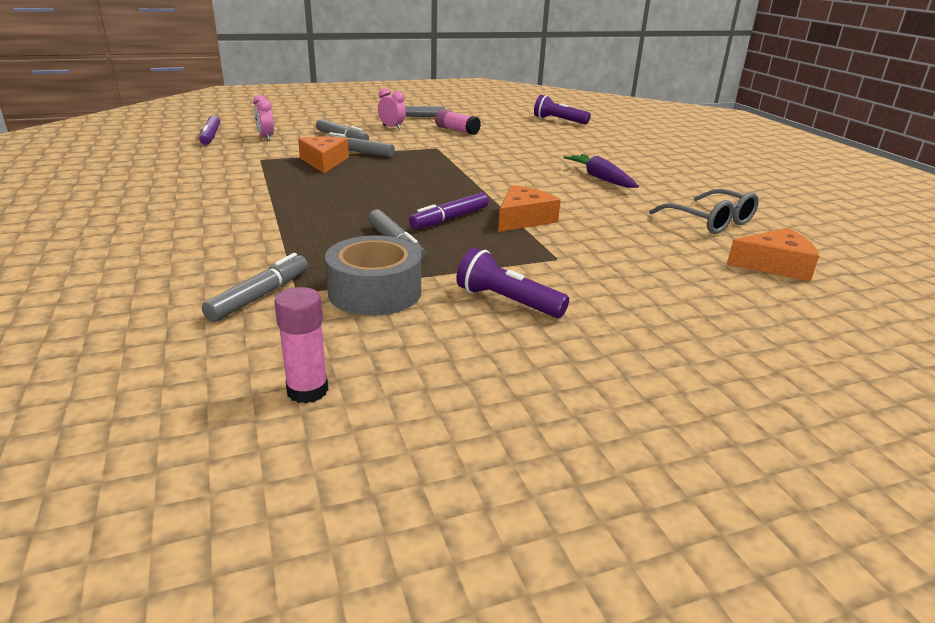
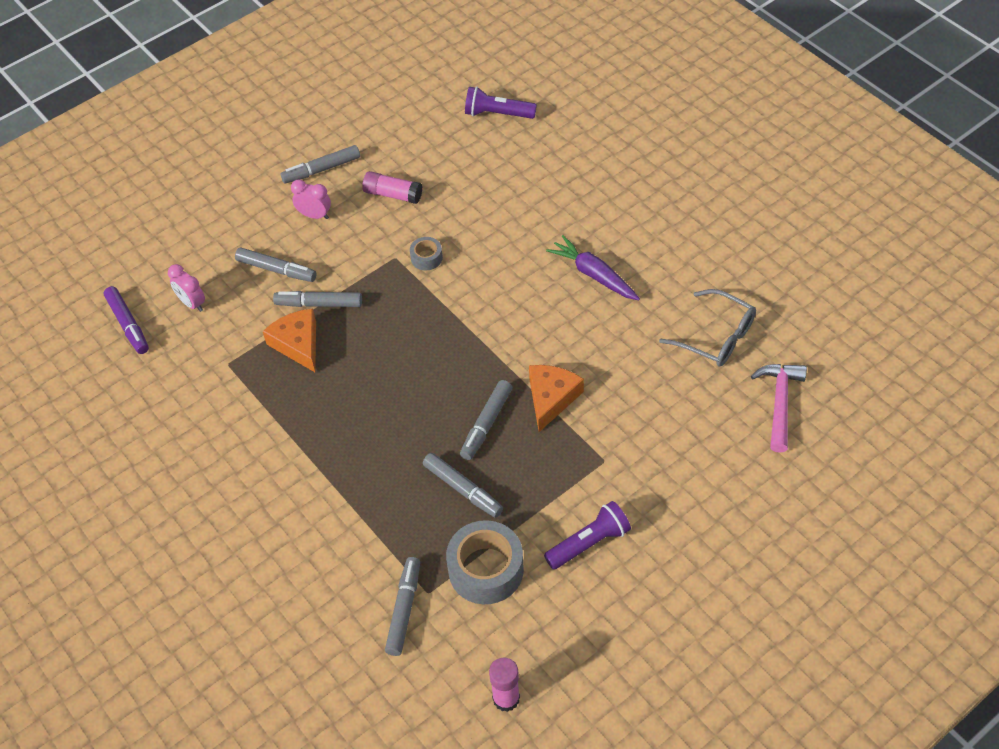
camera: 15 degrees left, 25 degrees up
purple marker [409,192,489,229] -> grey marker [460,380,512,460]
purple flashlight [456,248,569,318] -> purple flashlight turned 135 degrees clockwise [544,501,631,570]
orange cheese [727,228,819,282] -> pink hammer [751,364,807,453]
none -> grey tape [410,237,443,271]

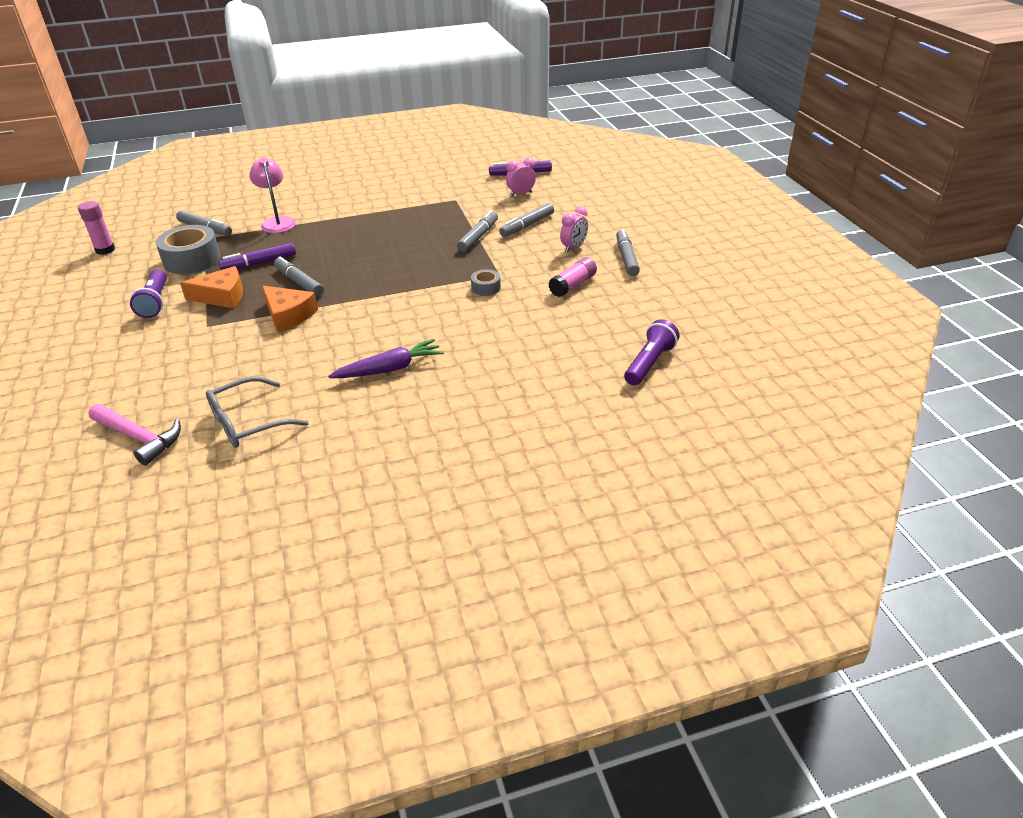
camera: 110 degrees right, 15 degrees down
orange cheese [263,309,316,372] -> orange cheese moved to [180,266,243,308]
grey marker [423,453,503,518] -> purple marker [218,243,296,270]
none -> pink lamp [249,157,296,233]

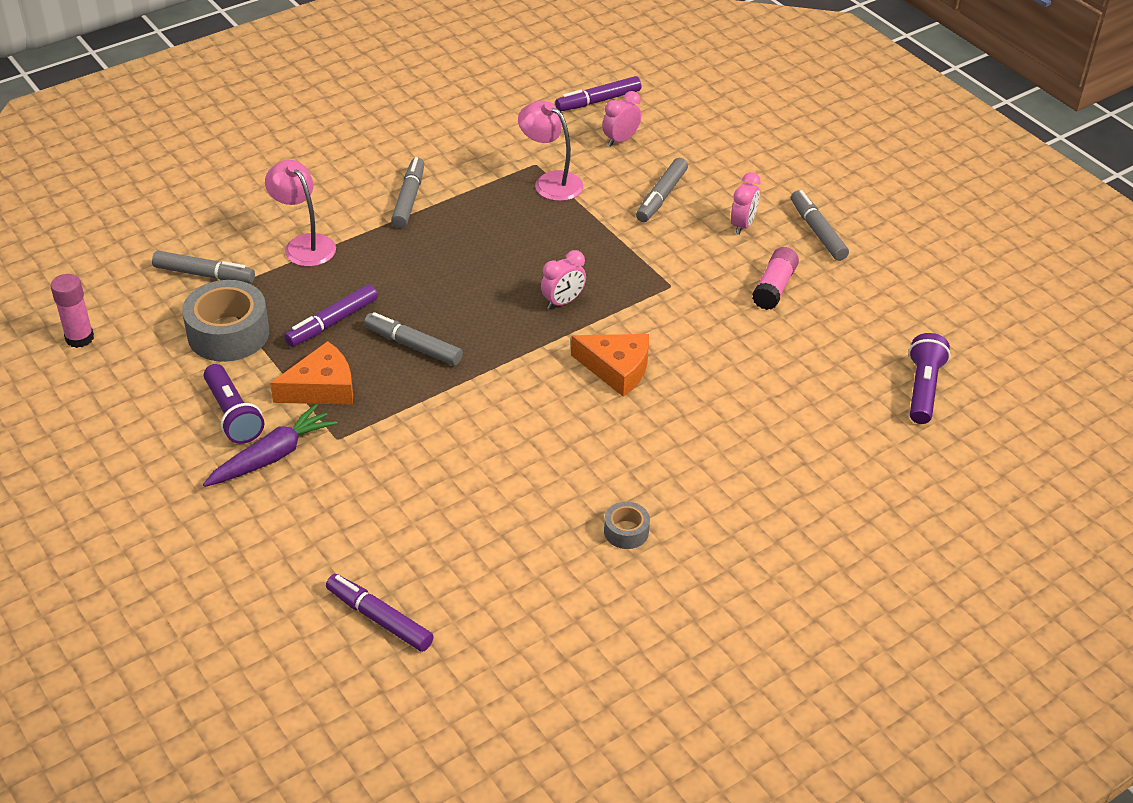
camera: 20 degrees left, 5 degrees up
pink hammer [89,404,181,465] -> purple marker [326,574,434,652]
grey glasses [206,377,309,448] -> none
orange cheese [262,286,318,332] -> orange cheese moved to [571,334,649,397]
purple carrot [328,339,444,378] -> purple carrot moved to [203,404,337,487]
grey marker [457,210,498,252] -> grey marker moved to [391,157,424,228]
grey tape [471,269,501,296] -> grey tape moved to [604,502,650,549]
none -> pink lamp [518,101,583,201]
none -> pink clock [541,250,586,309]

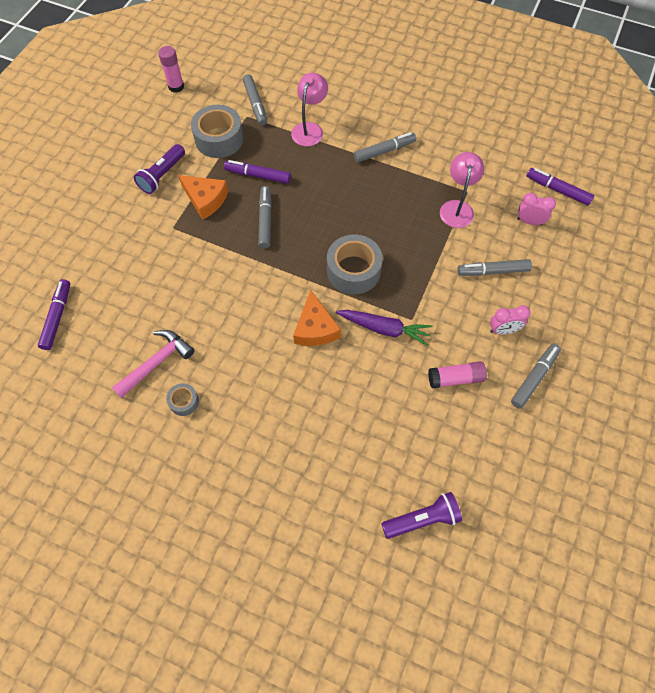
camera: 60 degrees right, 20 degrees up
purple carrot [203,404,337,487] -> purple carrot moved to [336,310,432,346]
pink clock [541,250,586,309] -> grey tape [327,234,383,294]
none -> pink hammer [112,330,194,398]

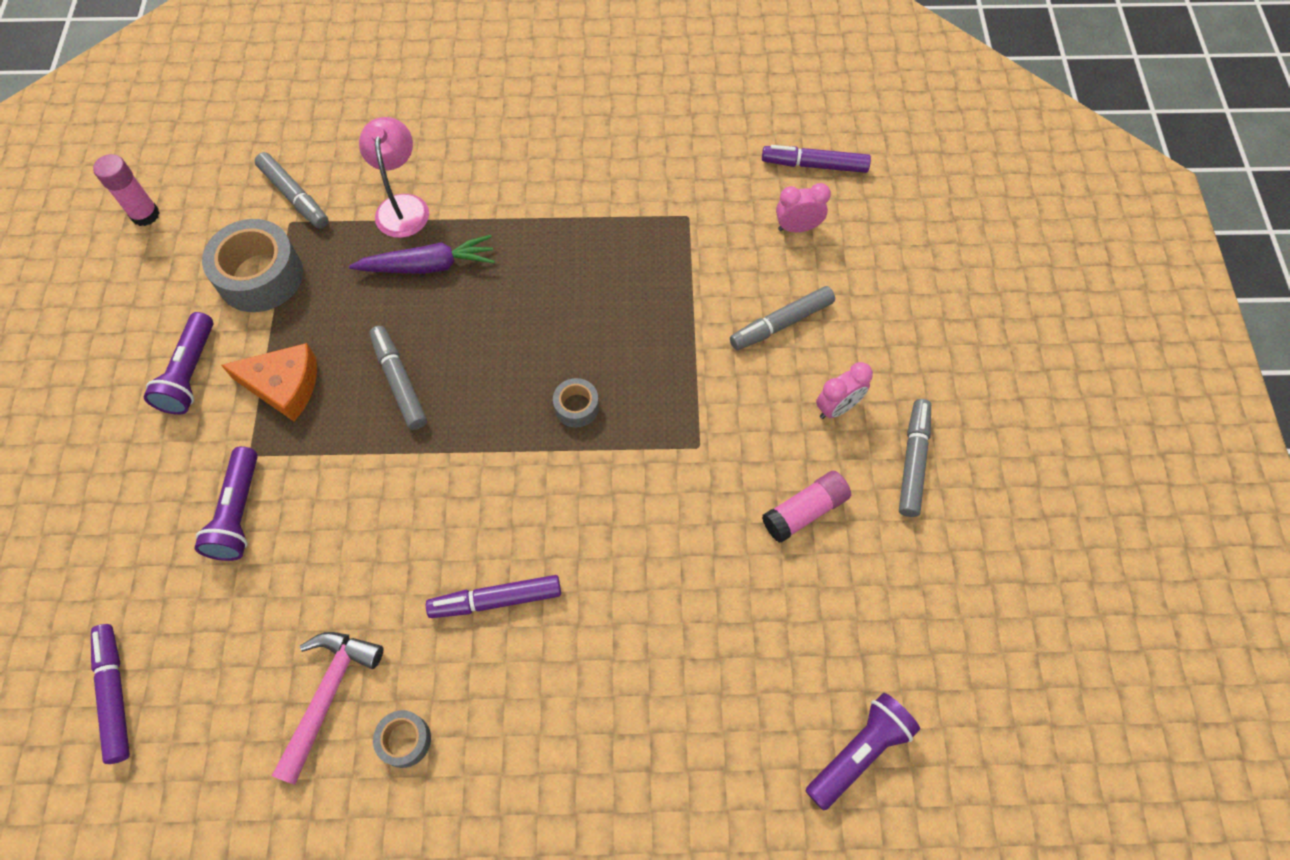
camera: 25 degrees left, 0 degrees up
purple marker [224,160,291,184] -> purple marker moved to [426,575,561,618]
orange cheese [293,290,341,346] -> none
grey tape [327,234,383,294] -> grey tape [553,378,599,428], size x0.50
purple carrot [336,310,432,346] -> purple carrot moved to [349,235,495,274]
grey marker [354,132,416,163] -> none
pink lamp [440,152,484,228] -> none
none -> purple flashlight [194,446,258,561]

